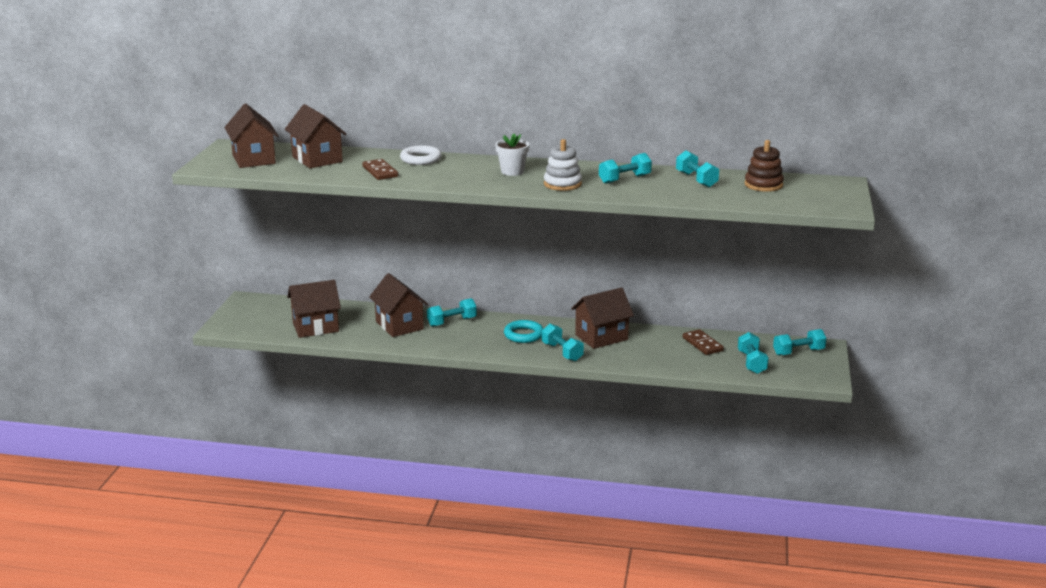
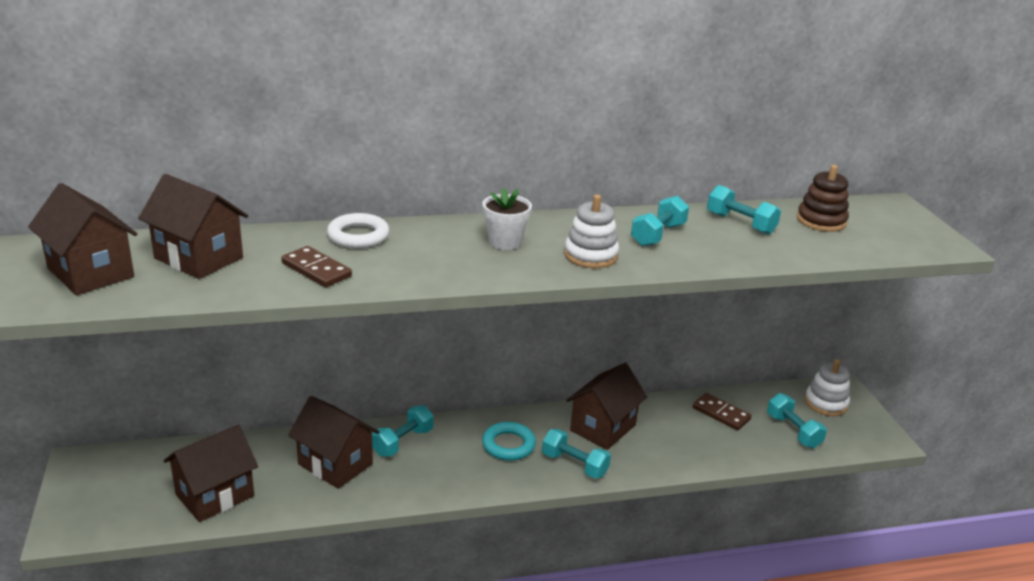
camera: 25 degrees left, 5 degrees up
turquoise dumbbell [773,329,827,356] -> white stacking toy [805,359,850,416]

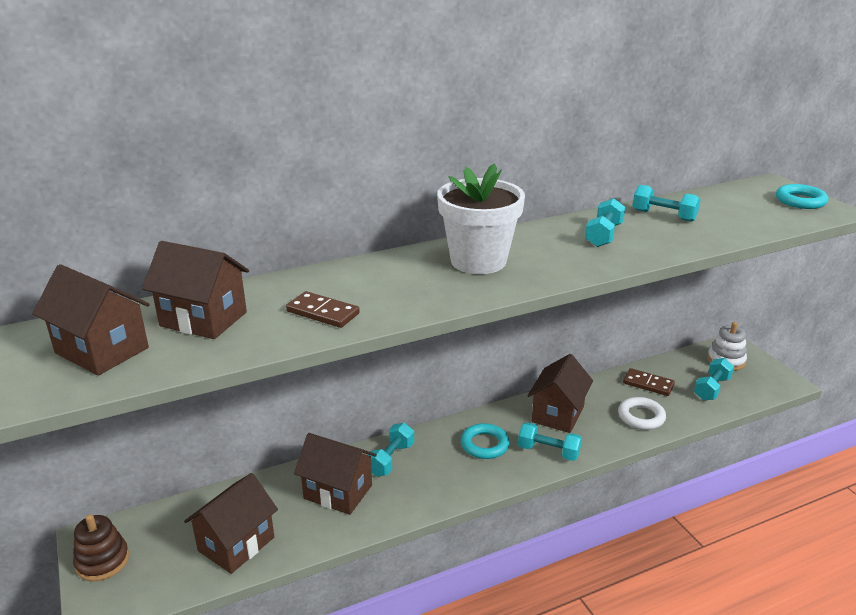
camera: 10 degrees left, 0 degrees up
white ring [327,213,389,249] -> white ring moved to [618,397,666,430]
white flower pot [482,188,532,250] -> white flower pot [437,164,525,274], size x1.86
white stacking toy [564,195,619,268] -> none
turquoise dumbbell [767,393,827,448] -> turquoise dumbbell turned 75 degrees clockwise [694,358,734,401]
brown stacking toy [797,165,849,232] -> brown stacking toy moved to [73,514,129,581]
none -> turquoise ring [776,184,828,209]

